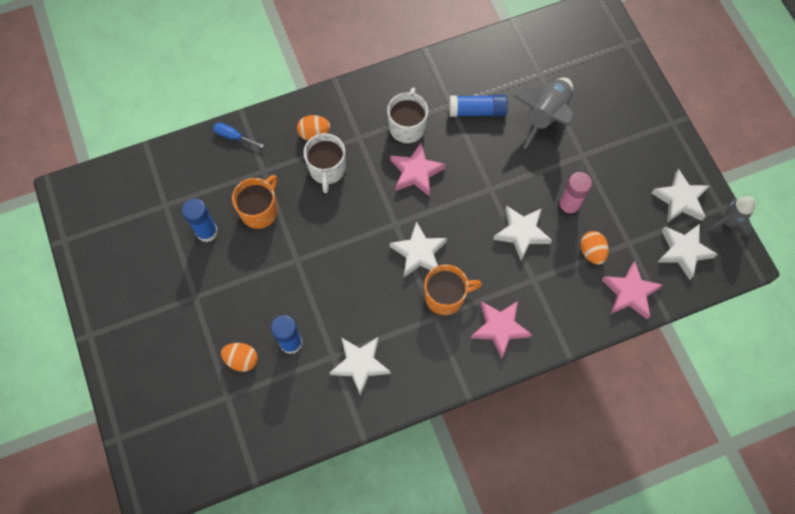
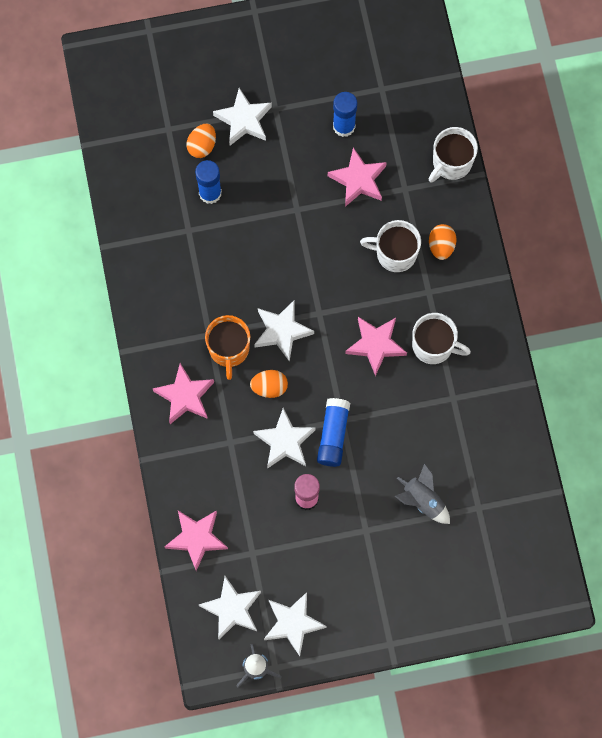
camera: 100 degrees right, 5 degrees up
blue screwdriver [213,123,264,148] -> white mug [429,127,478,182]
orange mug [232,175,278,229] -> pink star [328,147,387,207]
white star [329,337,391,396] -> white star moved to [213,88,272,146]
blue glue stick [449,95,508,117] -> blue glue stick moved to [317,398,350,467]
grey rocket [513,78,573,149] -> grey rocket [395,463,450,524], size x0.65
orange egg [580,231,609,265] -> orange egg moved to [250,370,288,398]

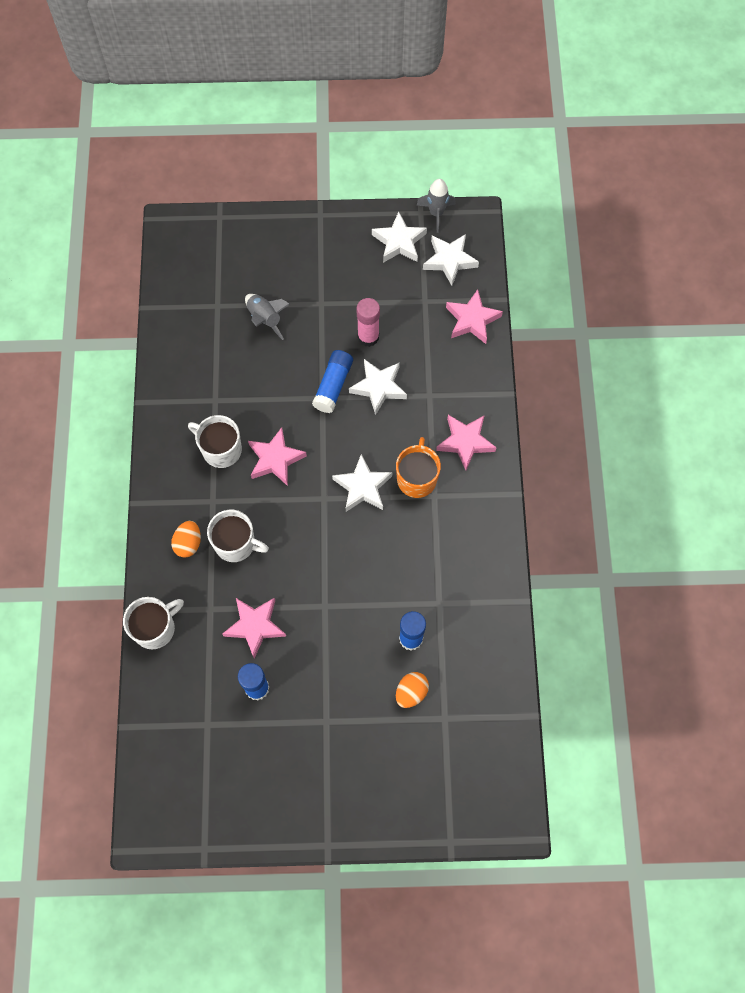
camera: 170 degrees left, 5 degrees down
white star [213,88,272,146] -> none
orange egg [250,370,288,398] -> none

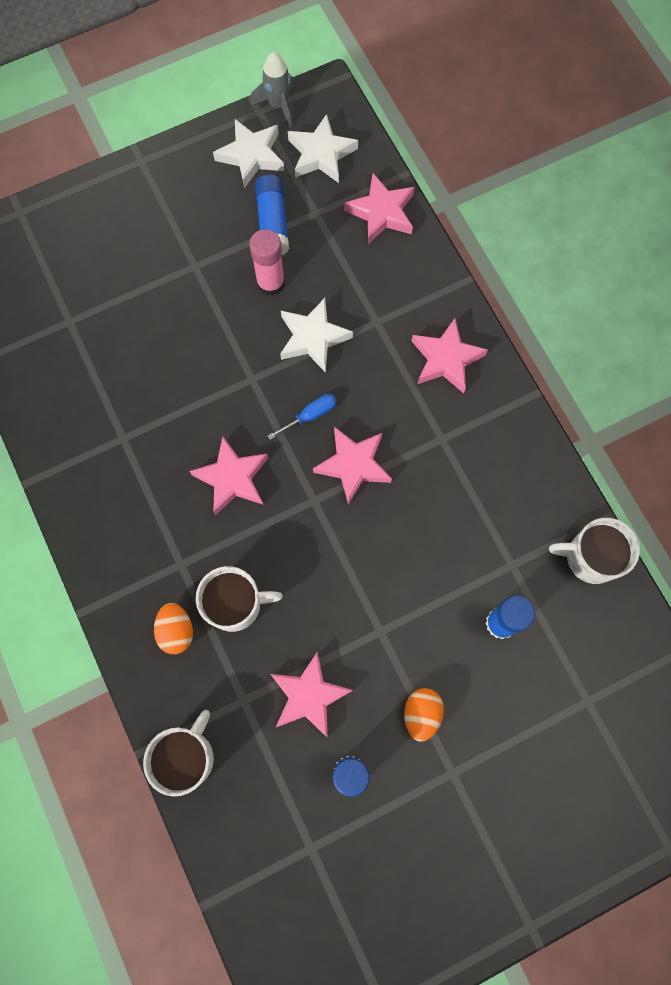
camera: 25 degrees left, 5 degrees up
white mug [188,415,242,468] -> white mug moved to [549,518,640,584]
grey rocket [245,294,290,340] -> none
blue glue stick [312,350,353,413] -> blue glue stick moved to [255,174,289,255]
white star [332,454,392,512] -> pink star [313,427,392,505]
orange mug [396,437,441,498] -> none
orange egg [396,672,429,708] -> orange egg moved to [404,688,444,742]
none -> blue screwdriver [268,394,337,440]

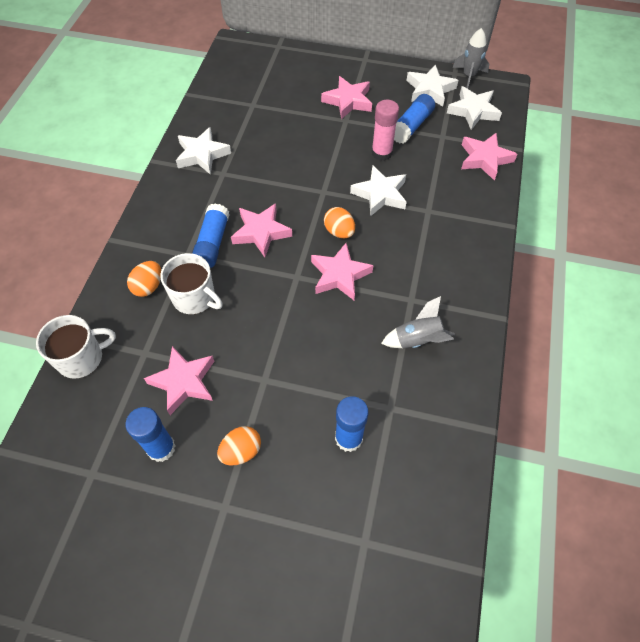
camera: 40 degrees right, 15 degrees down
blue screwdriver [268,394,337,440] -> orange egg [324,207,355,239]
pink star [412,318,488,393] -> pink star moved to [321,76,372,119]
white mug [549,518,640,584] -> none
none -> white star [176,127,231,175]
none -> blue glue stick [192,204,230,268]
none -> grey rocket [381,296,455,348]

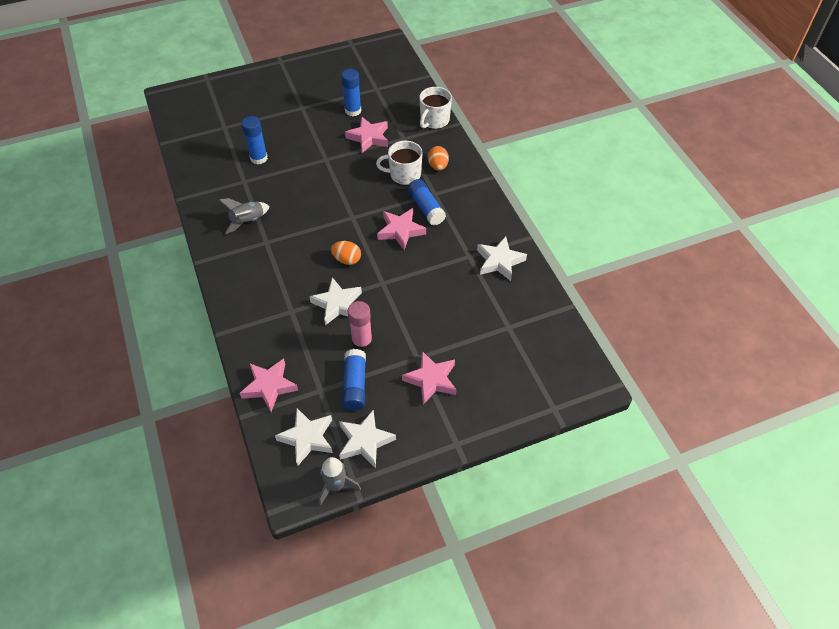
camera: 145 degrees right, 5 degrees down
orange egg [217,426,261,465] -> none
pink star [311,243,373,300] -> none

